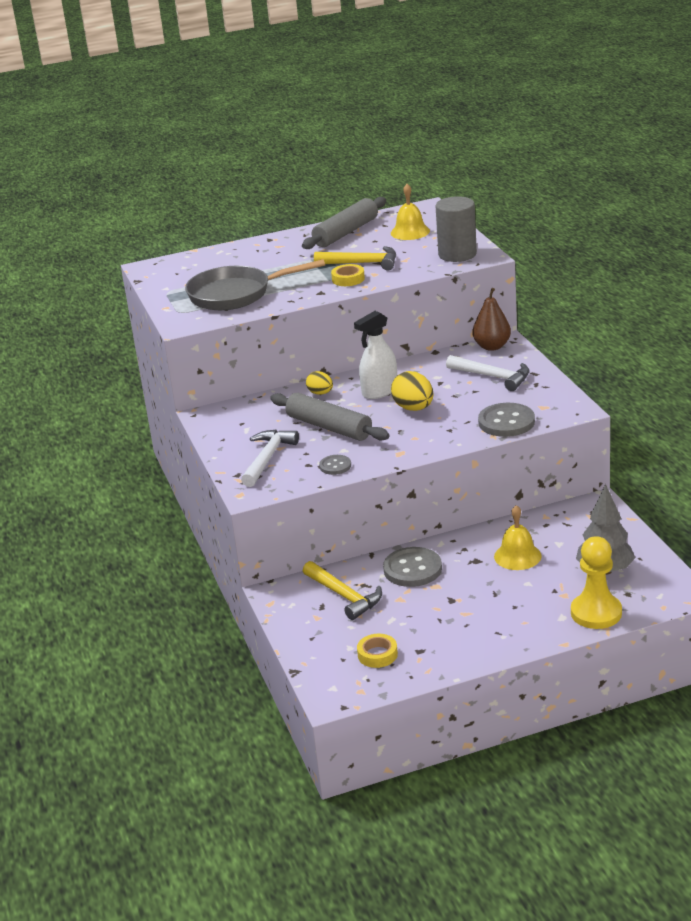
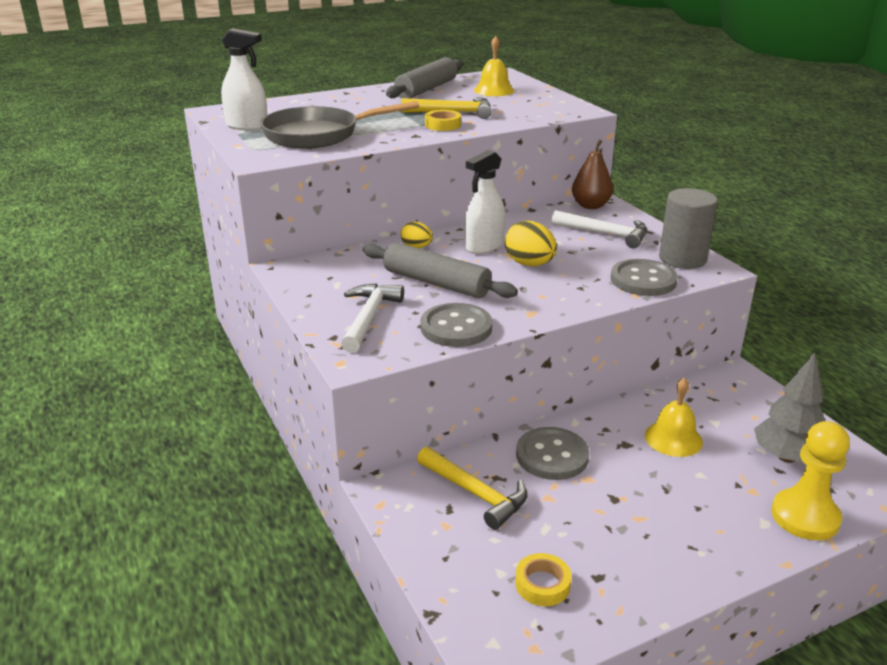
camera: 10 degrees left, 0 degrees up
grey button [319,455,351,475] -> grey button [420,303,492,347], size x1.82
grey cylinder [435,196,477,262] -> grey cylinder moved to [659,188,718,269]
none -> white spray bottle [221,28,267,130]

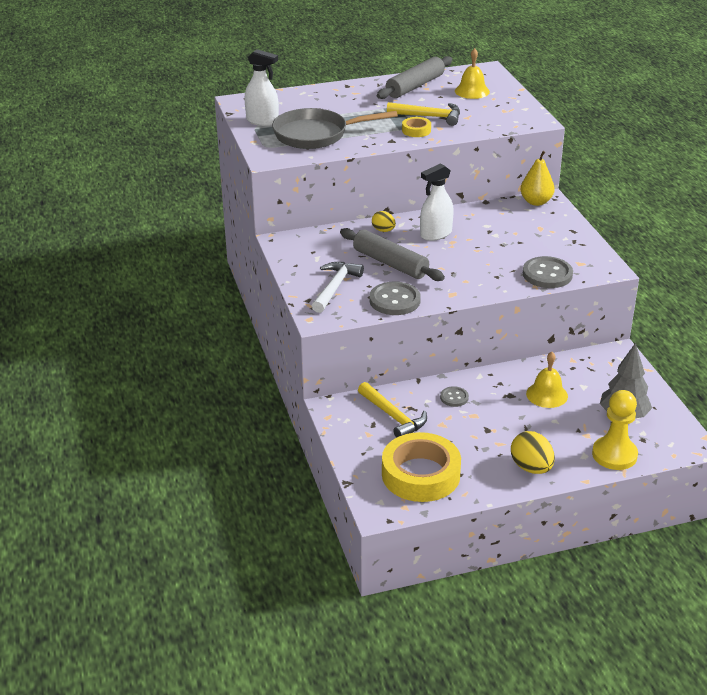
camera: 10 degrees right, 5 degrees up
yellow egg [505,221,557,266] -> yellow egg moved to [511,431,555,474]
yellow tape [515,553,571,606] -> yellow tape [382,432,461,502], size x2.23
grey button [516,427,589,480] -> grey button [440,386,469,407], size x0.55
white hammer [552,210,647,248] -> none
brown pear [572,140,613,209] -> yellow pear [520,151,555,206]
grey cylinder [659,188,718,269] -> none

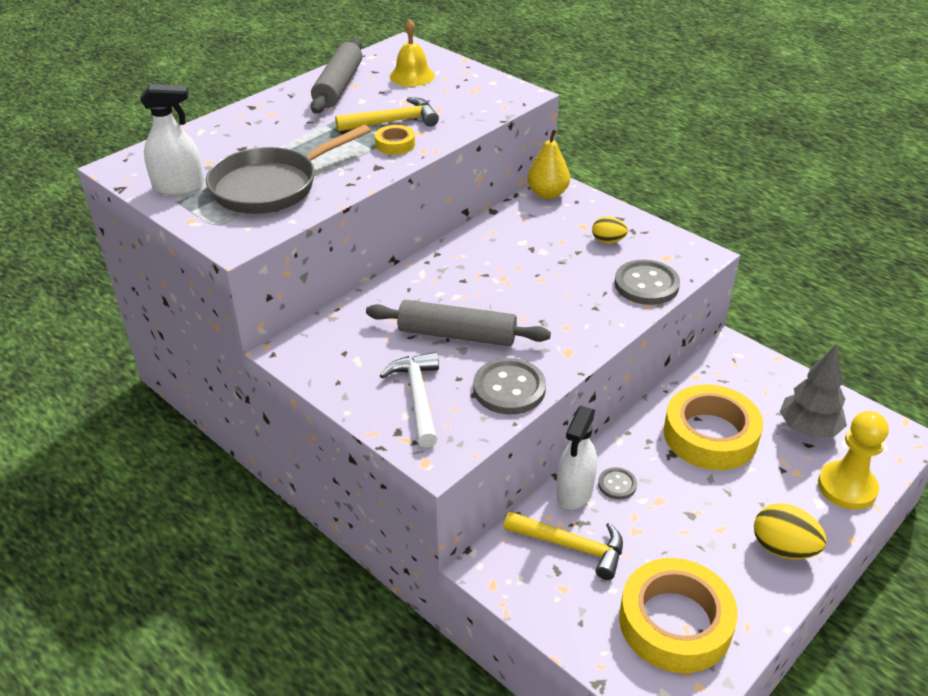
camera: 30 degrees left, 5 degrees up
yellow egg [372,211,396,232] -> yellow egg moved to [592,216,628,243]
white spray bottle [420,163,454,241] -> white spray bottle moved to [556,406,597,510]
yellow bell [526,352,568,408] -> yellow tape [664,384,763,470]

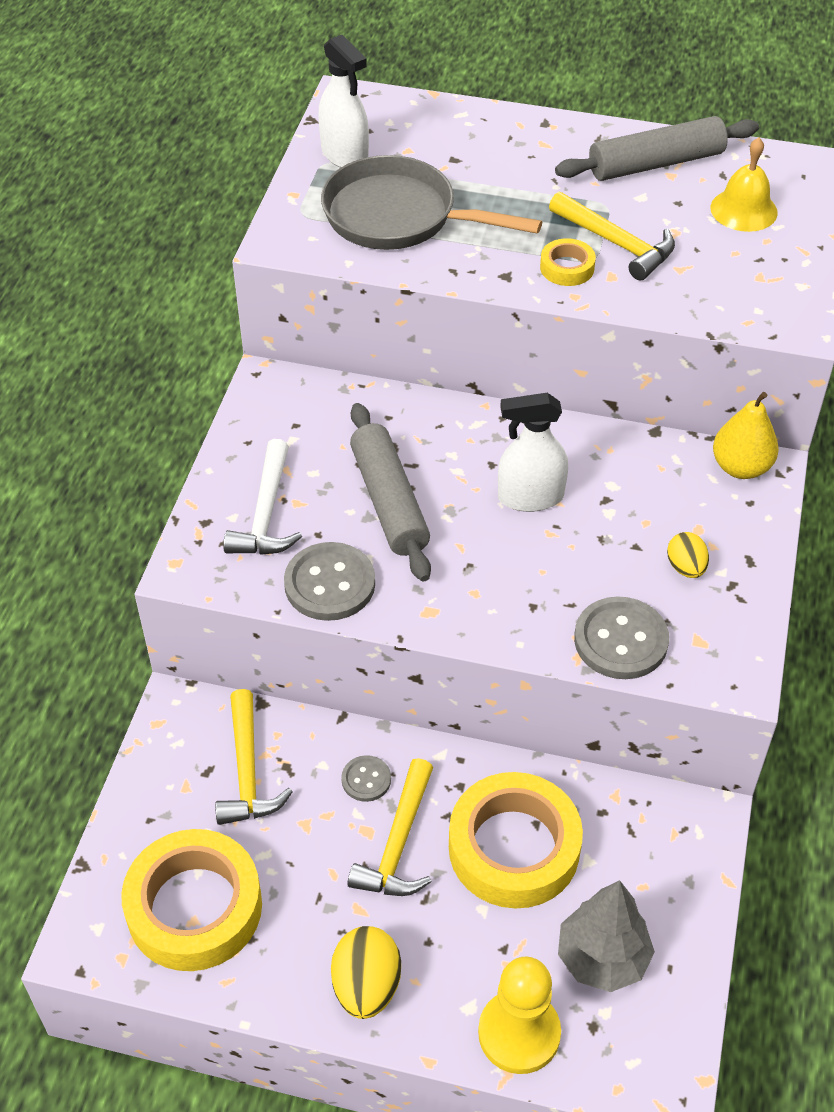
camera: 60 degrees right, 10 degrees up
white hammer [379,352,439,447] -> white hammer turned 135 degrees clockwise [223,439,302,555]
white spray bottle [556,406,597,510] -> white spray bottle moved to [498,393,568,512]
none -> yellow hammer [348,758,433,896]

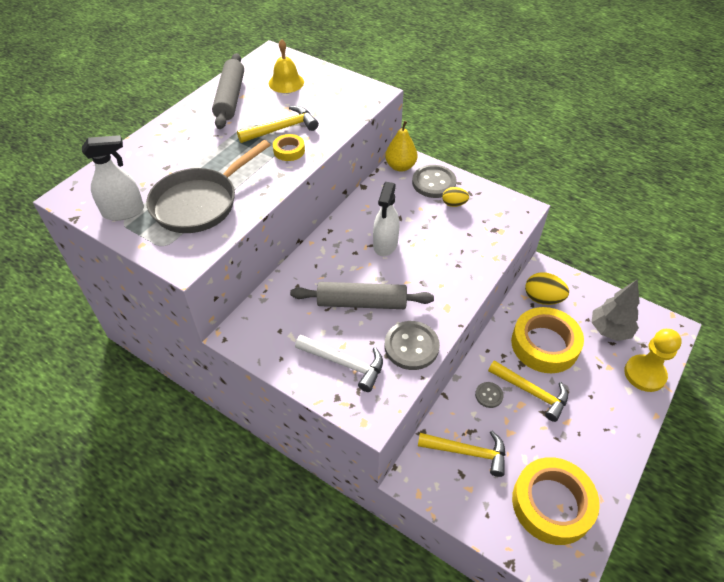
camera: 70 degrees left, 0 degrees up
yellow egg [331,926,401,1019] -> yellow egg moved to [525,272,569,305]
grey button [574,596,669,679] -> grey button moved to [412,165,457,198]

